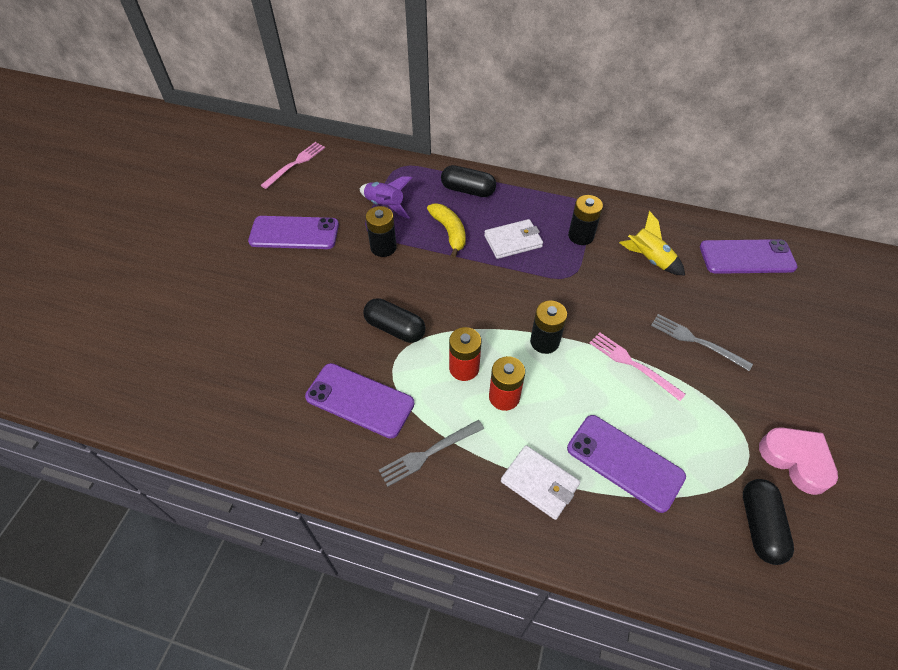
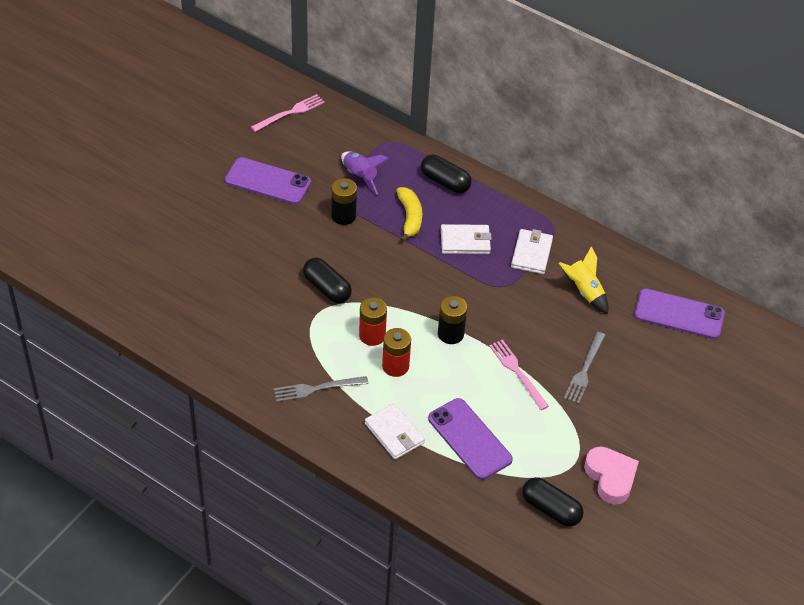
camera: 15 degrees right, 5 degrees down
purple phone [305,363,414,439] -> none
black battery [568,195,603,245] -> white wallet [511,229,553,274]
grey fork [651,314,753,371] -> grey fork turned 120 degrees counterclockwise [564,332,605,404]
black capsule [743,479,794,565] -> black capsule turned 75 degrees counterclockwise [522,477,584,527]

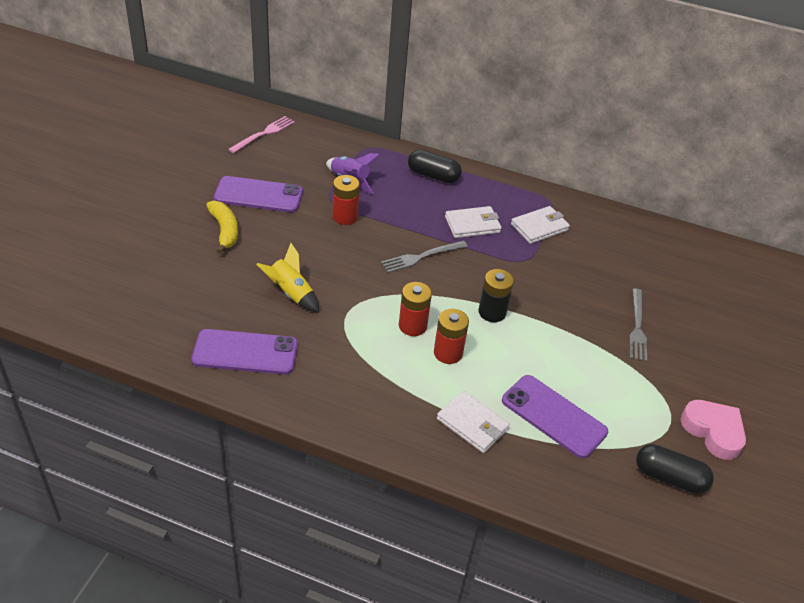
camera: 15 degrees left, 5 degrees down
grey fork [274,376,369,402] -> grey fork moved to [381,241,468,273]
black capsule [303,258,352,303] -> none
black battery [331,178,357,225] -> red battery [332,175,360,225]
yellow banana [397,187,422,242] -> yellow banana moved to [206,200,238,254]
pink fork [489,340,549,410] -> none
white wallet [511,229,553,274] -> white wallet turned 60 degrees clockwise [511,206,570,244]
yellow rocket [559,246,609,314] -> yellow rocket moved to [256,243,319,313]
purple phone [634,289,725,339] -> purple phone moved to [192,329,298,375]

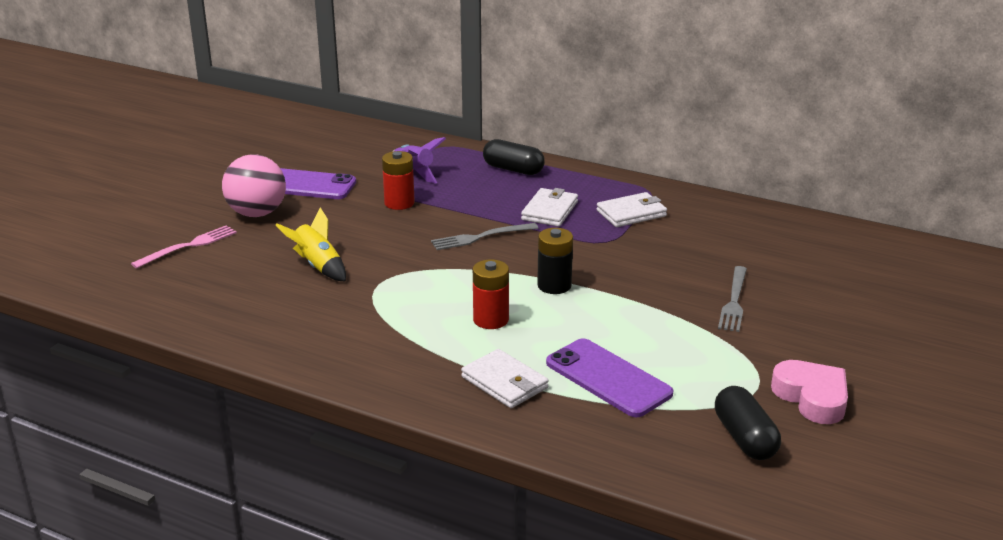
camera: 10 degrees right, 15 degrees down
purple phone [192,329,298,375] -> none
yellow banana [206,200,238,254] -> pink ball [222,154,286,217]
pink fork [228,116,295,153] -> pink fork moved to [131,225,237,269]
red battery [399,282,432,336] -> none
white wallet [445,206,502,238] -> white wallet turned 60 degrees counterclockwise [521,188,578,227]
black capsule [636,444,714,494] -> black capsule turned 45 degrees clockwise [715,386,781,460]

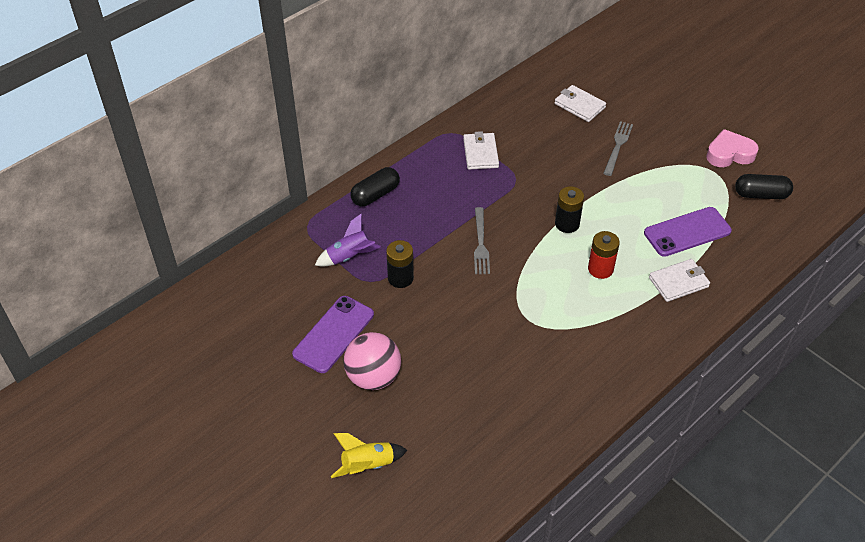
camera: 70 degrees left, 20 degrees up
pink fork [131,225,237,269] -> none
yellow rocket [276,208,346,282] -> yellow rocket moved to [331,433,407,478]
red battery [382,151,415,210] -> black battery [386,240,414,288]
white wallet [521,188,578,227] -> white wallet moved to [555,85,606,122]
grey fork [718,266,747,332] -> grey fork turned 105 degrees counterclockwise [603,121,633,176]

